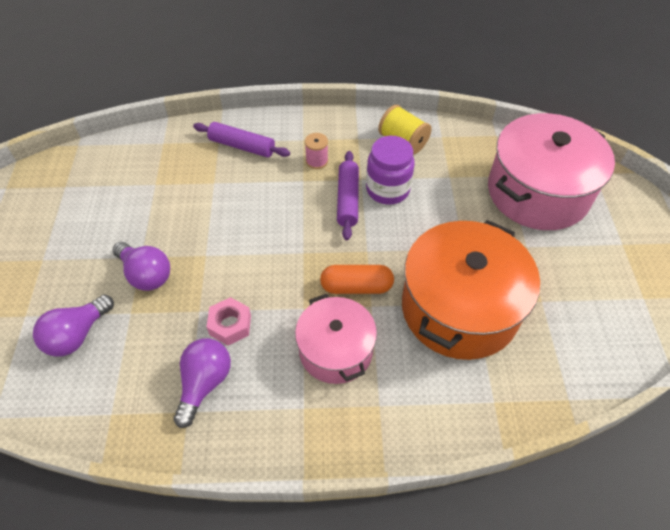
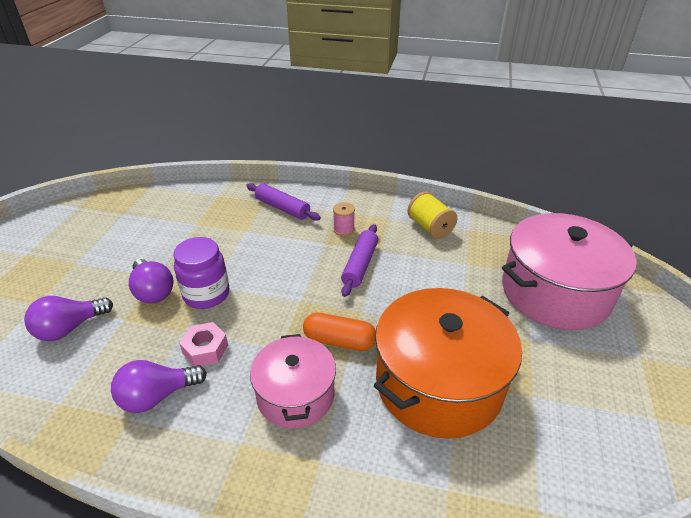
camera: 15 degrees right, 15 degrees down
purple light bulb [173,338,231,428] -> purple light bulb turned 150 degrees counterclockwise [111,360,207,413]
purple jar [366,136,415,205] -> purple jar moved to [173,237,229,309]

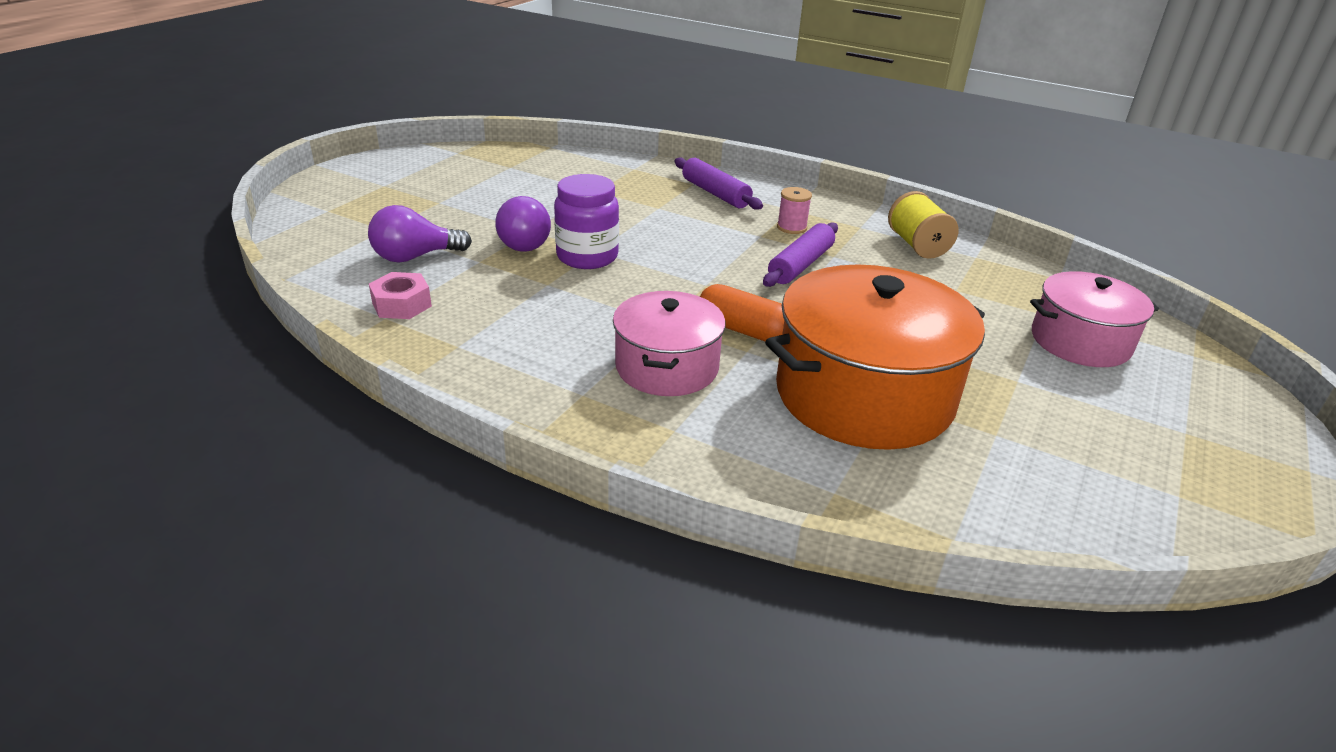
camera: 15 degrees right, 5 degrees down
purple light bulb [111,360,207,413] -> none
pink nut [179,322,228,367] -> pink nut moved to [369,272,432,319]
pink pot [502,213,637,330] -> pink pot [1030,271,1159,367], size x0.60

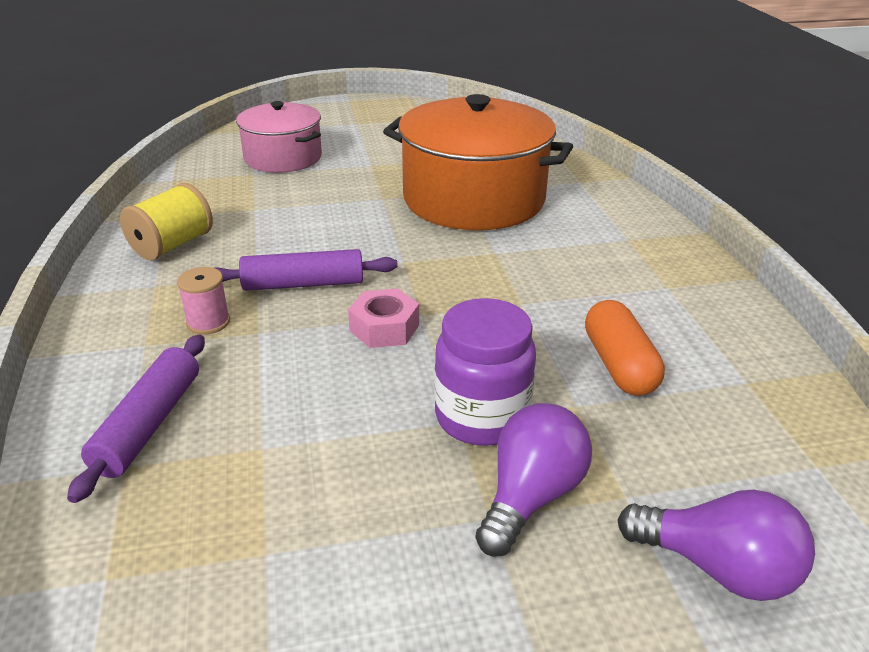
camera: 130 degrees left, 0 degrees up
pink nut [369,272,432,319] -> pink nut moved to [348,289,419,348]
pink pot [613,291,726,396] -> none
orange capsule [700,284,784,341] -> orange capsule moved to [585,300,665,396]

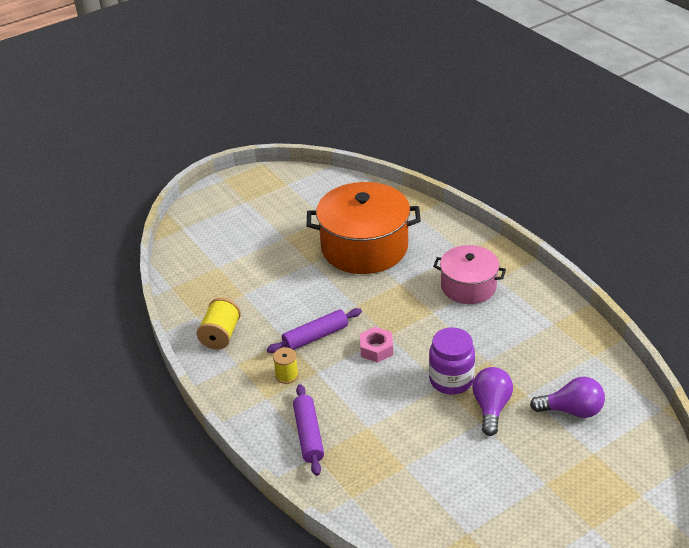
camera: 20 degrees left, 5 degrees up
pink spool [177,267,230,335] -> yellow spool [273,347,299,384]
pink pot [236,101,322,173] -> pink pot moved to [433,245,506,304]
orange capsule [585,300,665,396] -> none

